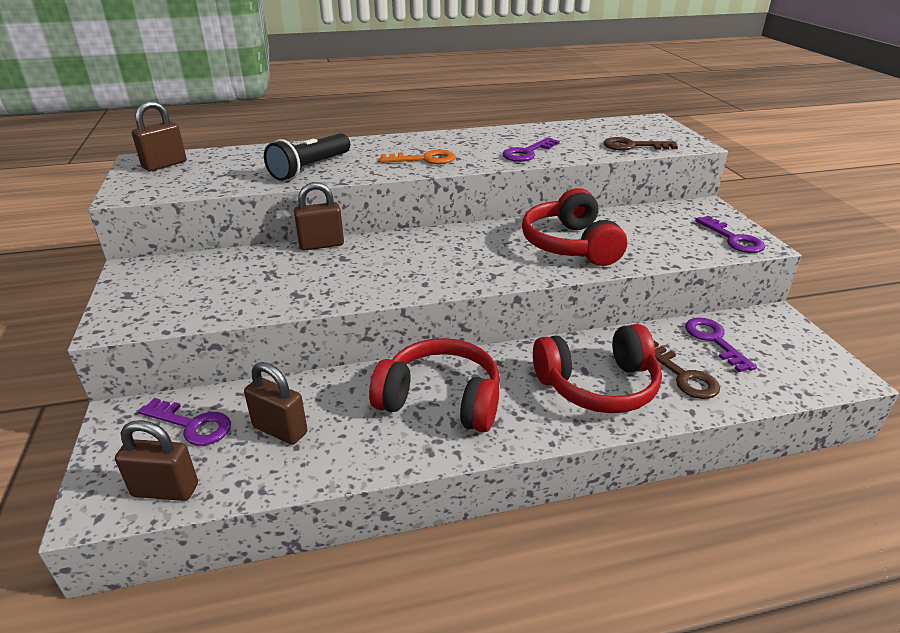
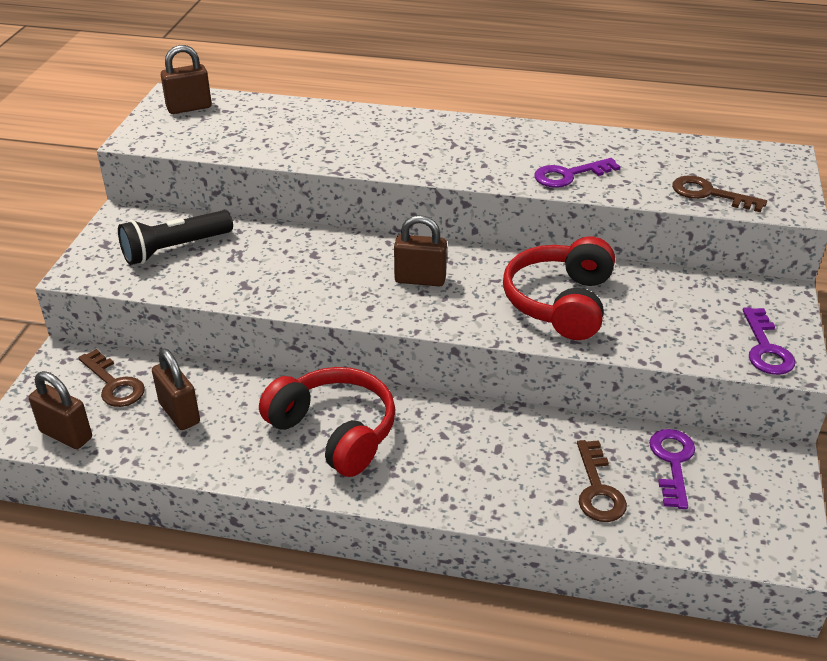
camera: 25 degrees right, 5 degrees up
purple key [138,398,231,446] -> brown key [79,349,145,407]
black flashlight [264,133,350,181] -> black flashlight moved to [118,210,233,265]
brown padlock [294,182,344,251] -> brown padlock moved to [394,215,447,287]
orange key [379,150,455,164] -> none
red headphones [533,324,662,413] -> none

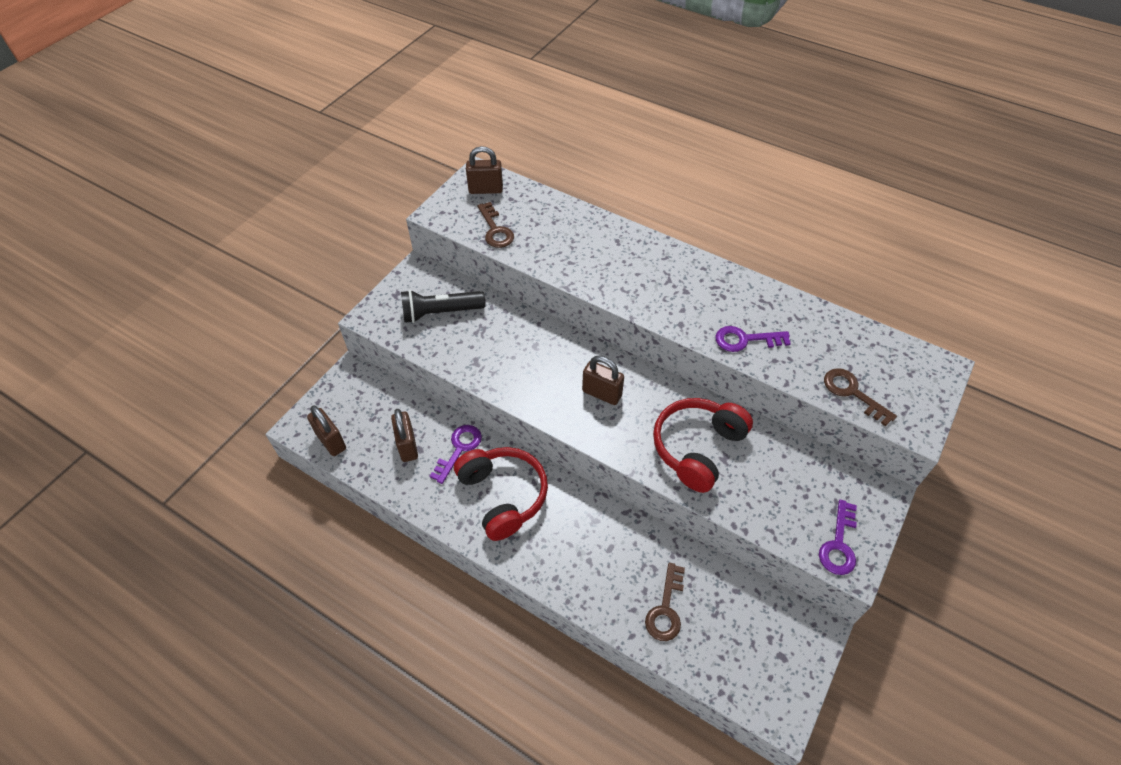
camera: 20 degrees right, 15 degrees up
brown key [79,349,145,407] -> brown key moved to [477,202,514,248]
purple key [649,429,695,509] -> purple key moved to [430,425,482,484]

